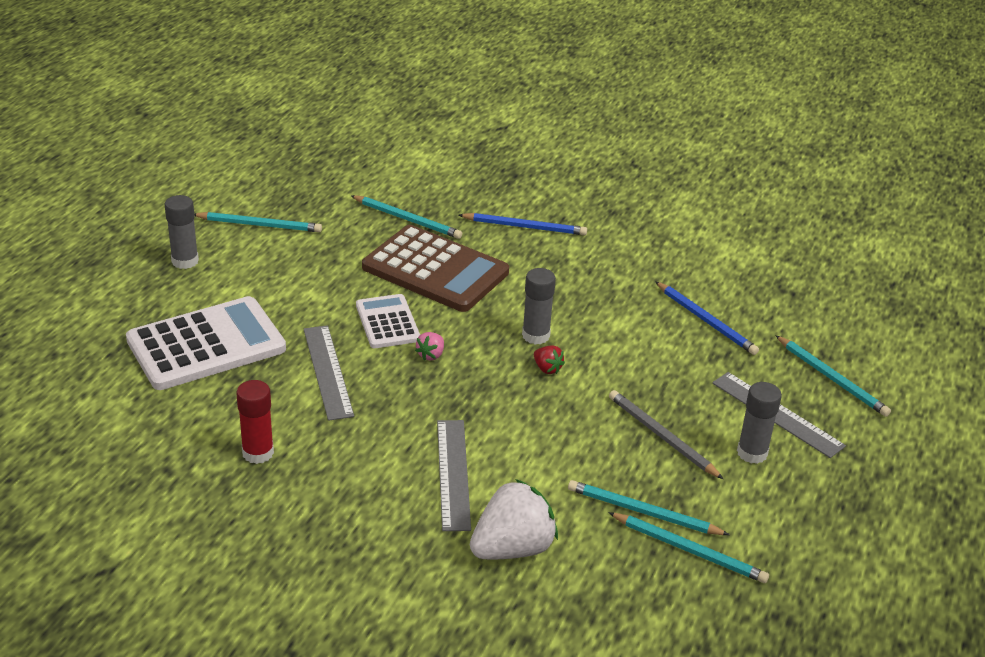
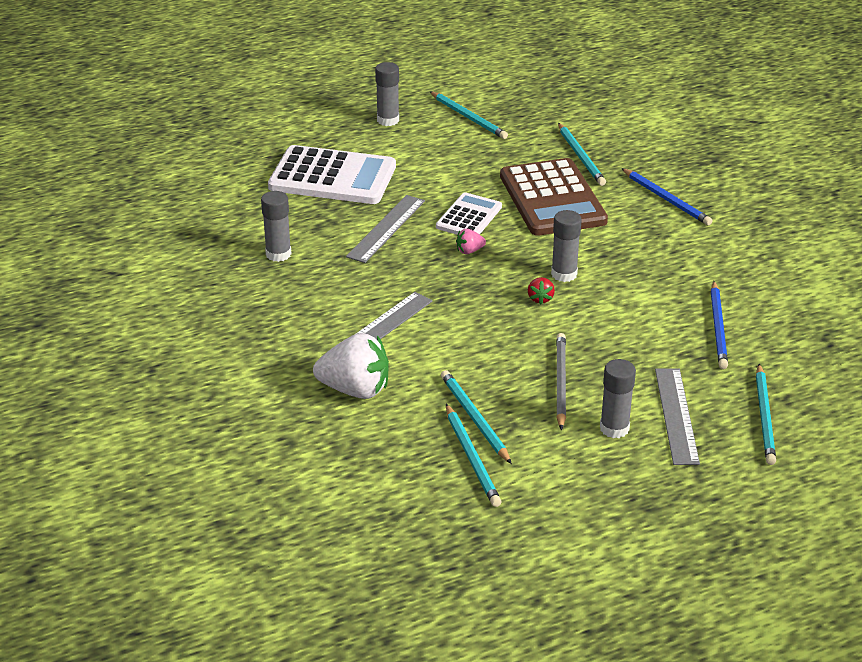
camera: 45 degrees right, 0 degrees up
red glue stick [236,380,274,464] -> grey glue stick [261,191,291,262]

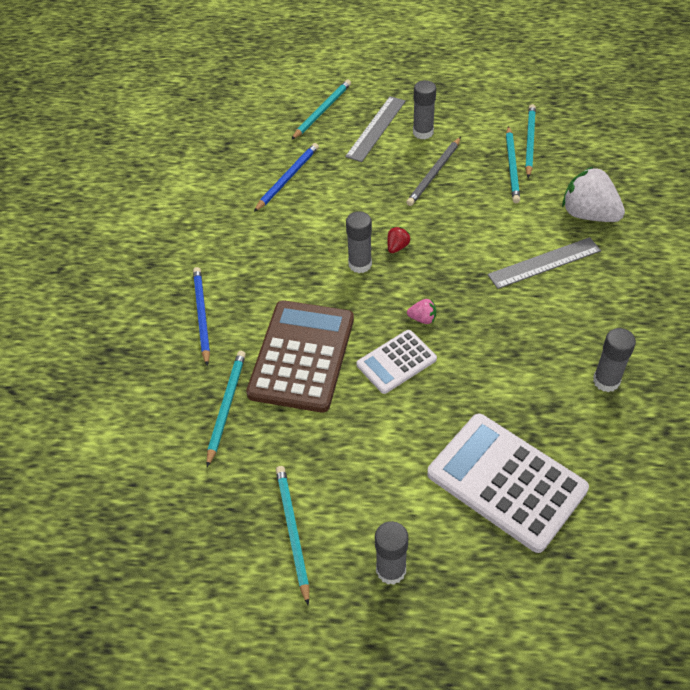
camera: 150 degrees left, 15 degrees up
grey ruler [346,195,425,263] -> none

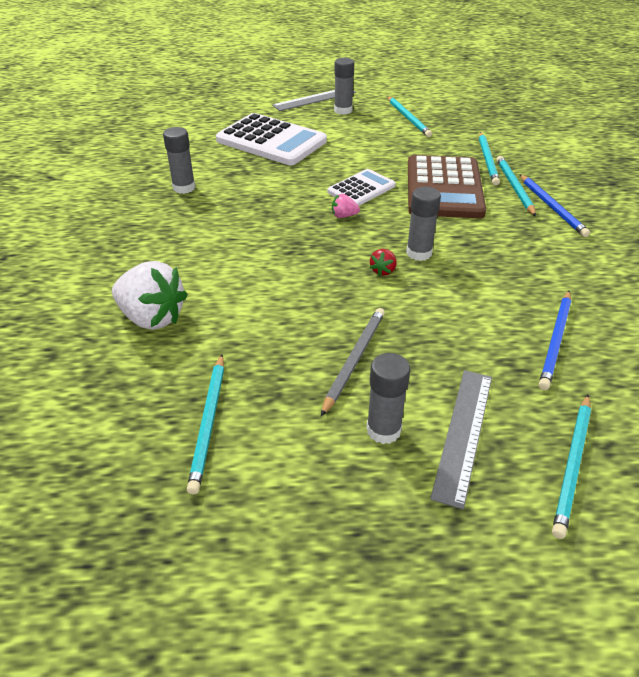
camera: 170 degrees right, 10 degrees down
grey ruler [487,237,601,289] -> grey ruler moved to [272,90,356,111]
turquoise pencil [506,126,520,203] -> turquoise pencil moved to [496,156,536,217]

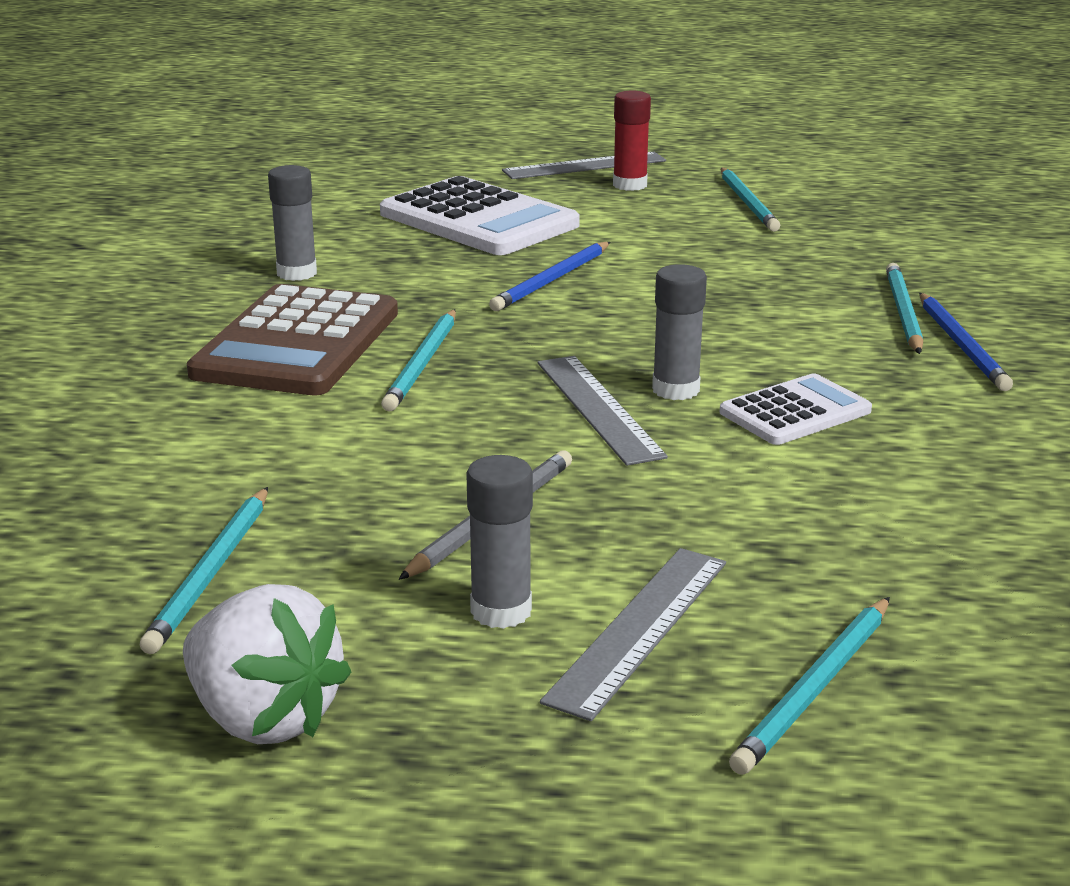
camera: 10 degrees right, 15 degrees down
white strawberry [112,261,188,330] -> white strawberry moved to [183,584,351,744]
white calculator [327,169,396,206] -> white calculator moved to [720,373,872,445]
pink strawberry [332,194,360,218] -> none
grey glue stick [334,58,354,115] -> red glue stick [613,91,651,191]
red strawberry [370,249,396,276] -> grey ruler [538,356,668,466]
brown calculator [408,155,486,218] -> brown calculator moved to [187,284,398,395]
turquoise pencil [479,132,500,186] -> turquoise pencil moved to [381,309,456,412]
blue pencil [539,291,571,390] -> blue pencil moved to [489,242,610,311]

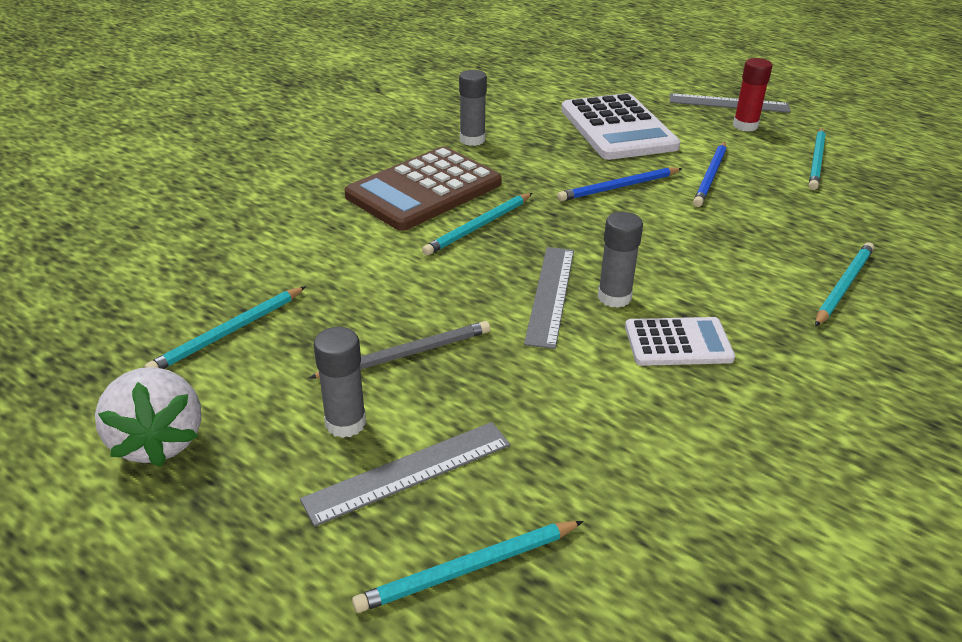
camera: 30 degrees right, 10 degrees up
blue pencil [919,293,1013,391] -> blue pencil moved to [693,142,726,207]

